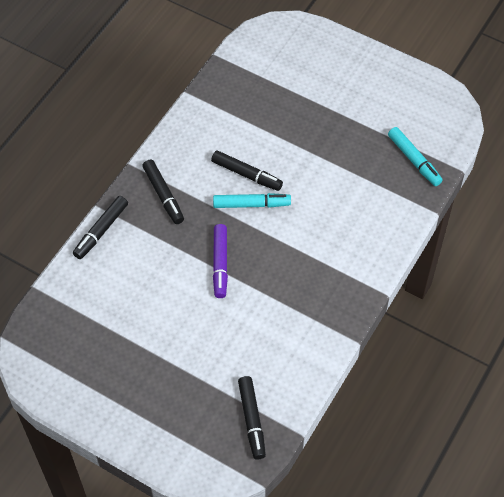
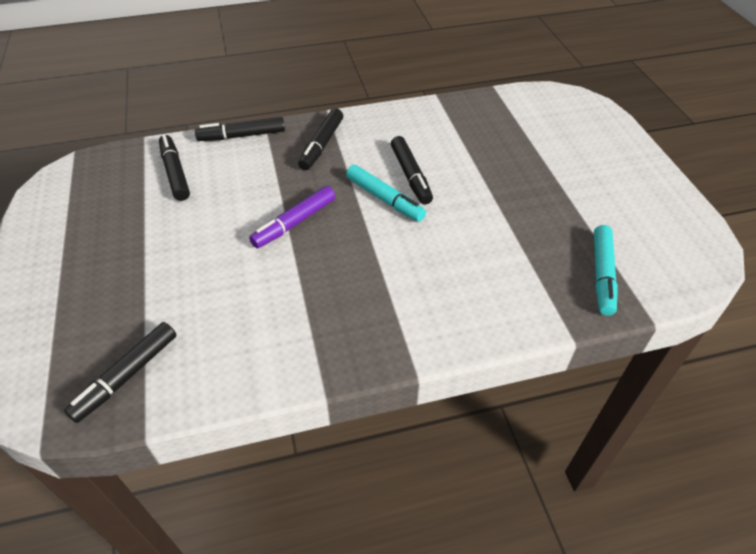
camera: 45 degrees right, 10 degrees down
none -> black marker [159,135,190,201]

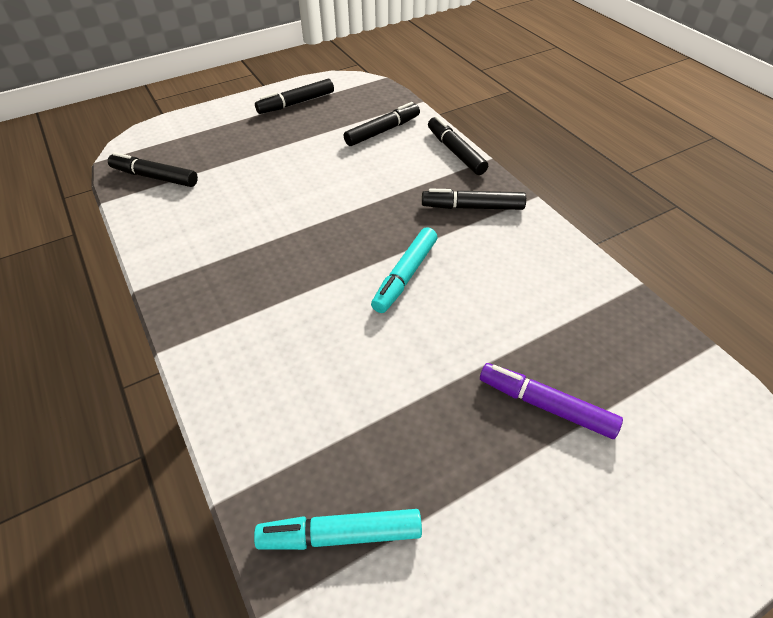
camera: 75 degrees right, 0 degrees up
purple marker [249,186,335,248] -> purple marker moved to [480,363,623,439]
black marker [391,136,433,205] -> black marker moved to [255,79,334,114]

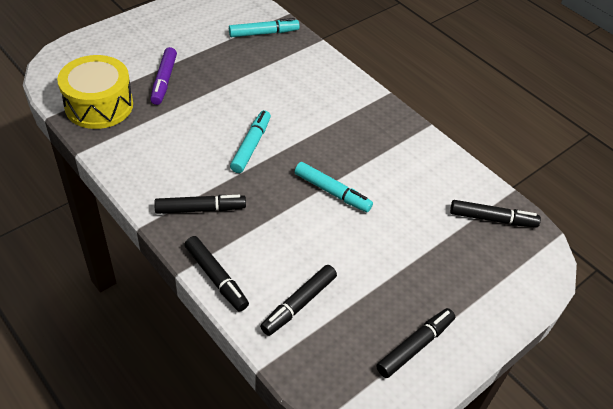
camera: 165 degrees right, 0 degrees up
purple marker [480,363,623,439] -> purple marker turned 75 degrees clockwise [150,47,177,105]
none -> yellow drum [57,55,133,129]
none -> turquoise marker [295,162,373,212]

